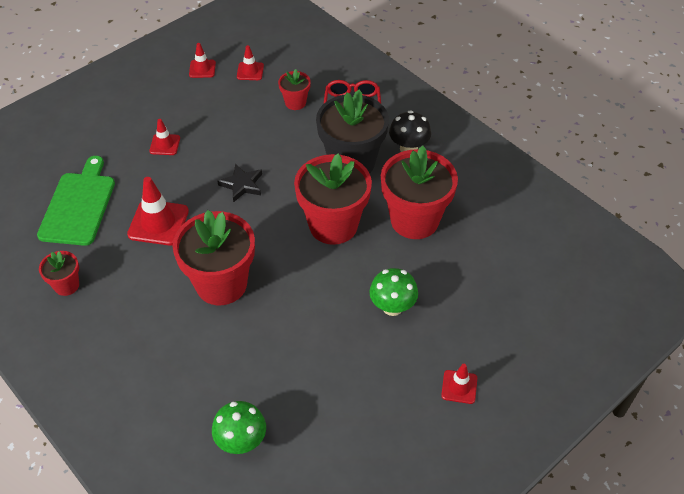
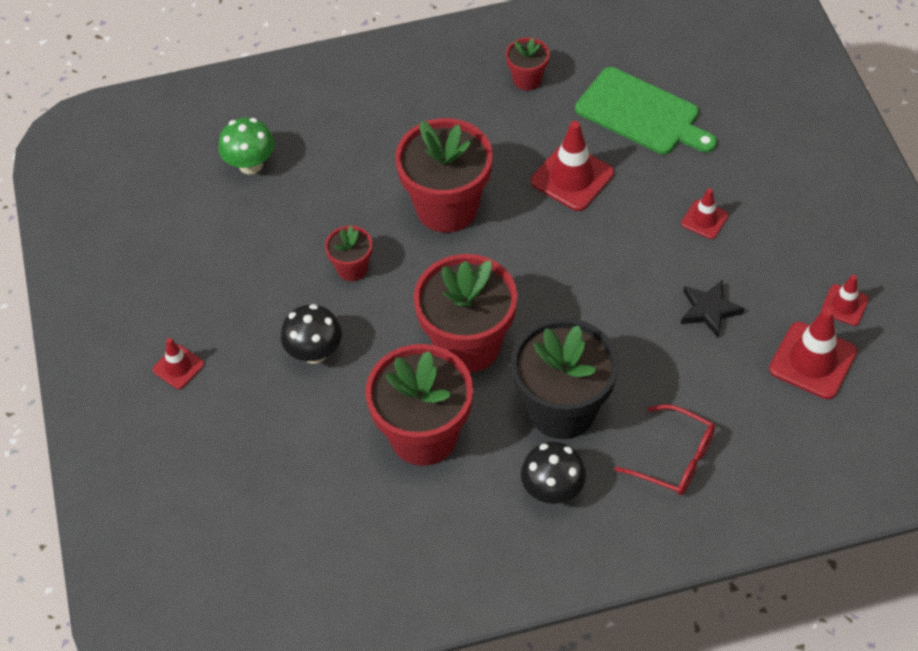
camera: 120 degrees right, 5 degrees up
black star [217,164,262,203] -> black star moved to [681,280,744,338]
red traffic cone [237,45,264,80] -> red traffic cone [769,308,857,399], size x1.75
red flower pot [278,69,311,110] -> red flower pot moved to [325,226,372,281]
green mushroom [369,268,418,316] -> black mushroom [281,304,342,364]

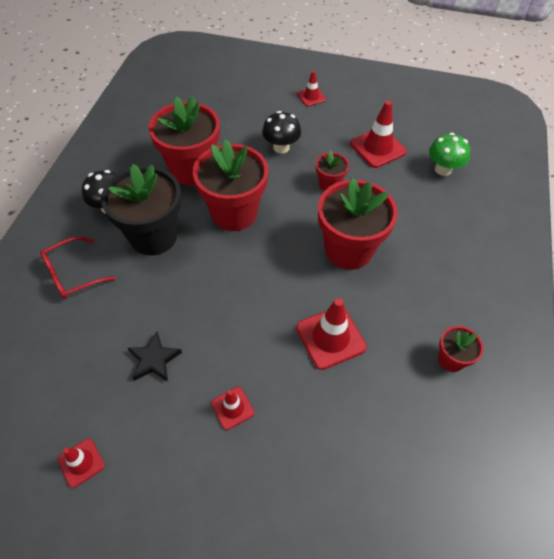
camera: 115 degrees right, 0 degrees up
green cutting board [575,67,717,155] -> none
red traffic cone [769,308,857,399] -> red traffic cone moved to [350,101,407,168]

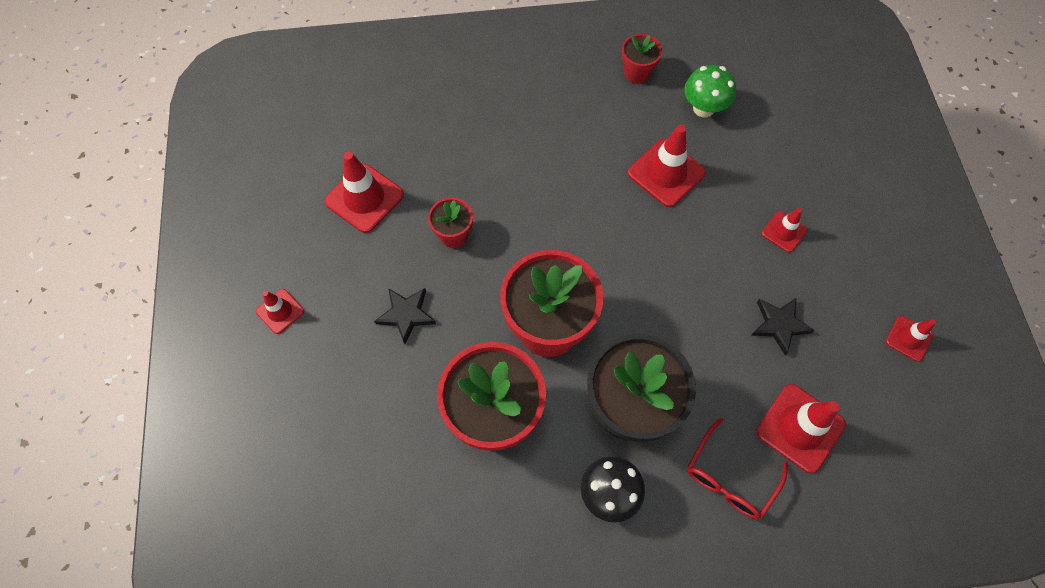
camera: 110 degrees left, 10 degrees up
red glasses [40,237,116,299] -> red glasses turned 90 degrees clockwise [687,418,787,520]
black mushroom [262,111,301,154] -> black star [374,288,436,344]
red flower pot [318,178,398,270] -> none
green mushroom [429,133,470,176] -> green mushroom moved to [684,65,736,117]
none -> red traffic cone [756,384,846,473]

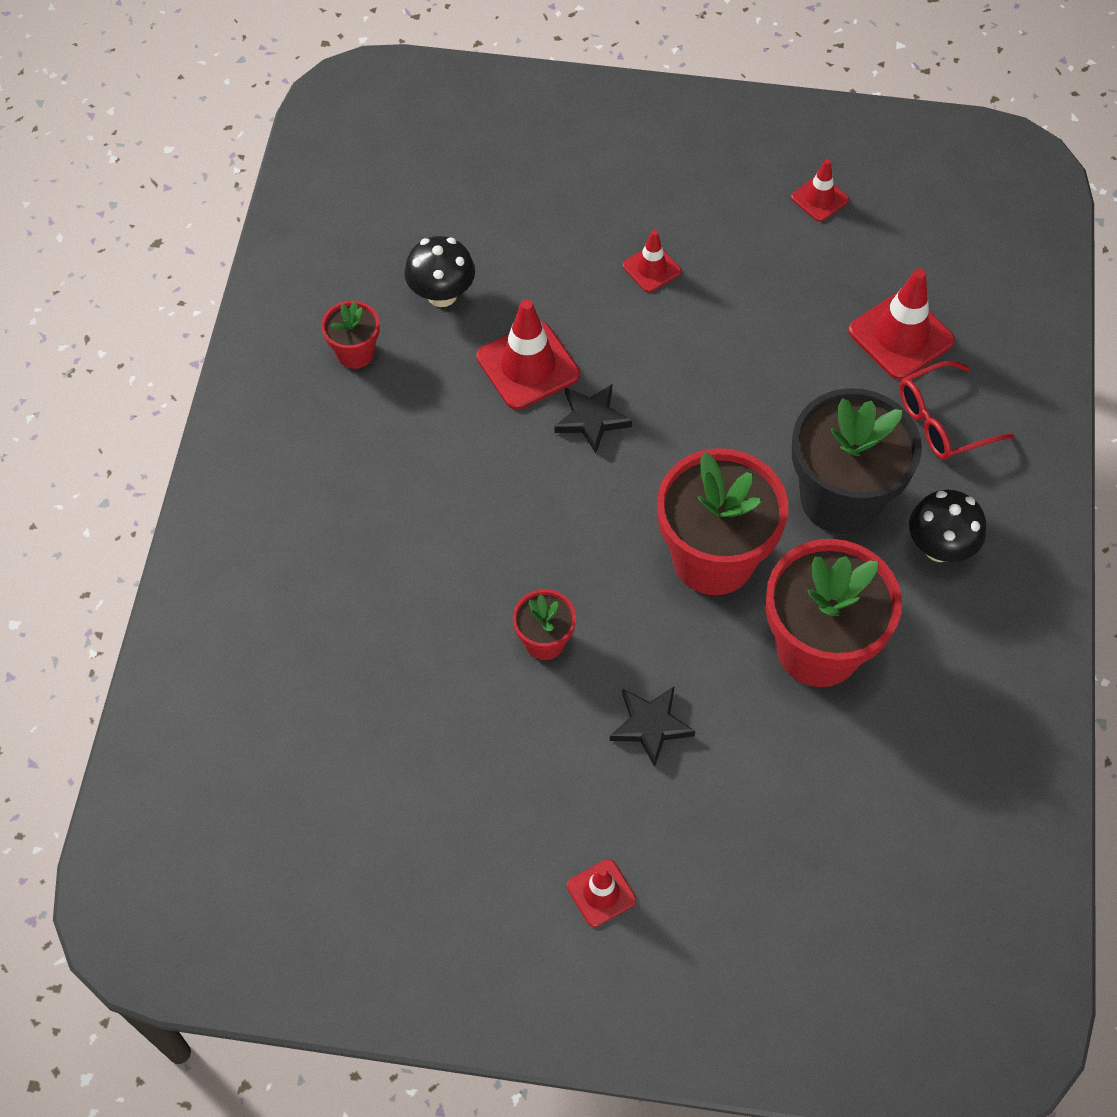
camera: 75 degrees left, 5 degrees down
red traffic cone [325,152,404,233] -> none
green mushroom [684,65,736,117] -> black mushroom [404,236,475,307]
red glasses [687,418,787,520] -> red glasses turned 105 degrees clockwise [899,361,1015,460]
black star [751,297,814,355] -> black star moved to [554,384,632,454]

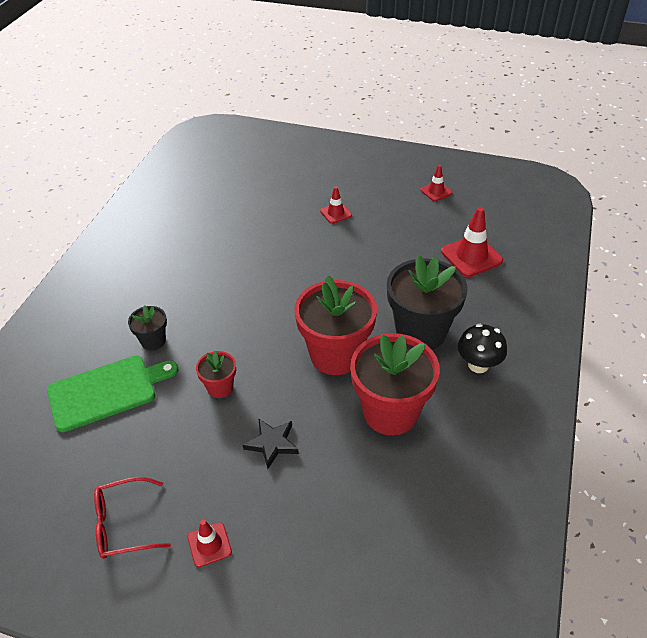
camera: 10 degrees right, 15 degrees down
red flower pot [321,300,380,369] -> none
black mushroom [404,236,475,307] -> none
red traffic cone [477,299,580,410] -> none
black star [554,384,632,454] -> none
red glasses [899,361,1015,460] -> red glasses moved to [94,477,171,559]
none -> green cutting board [47,355,178,432]
none -> black flower pot [128,305,167,350]

